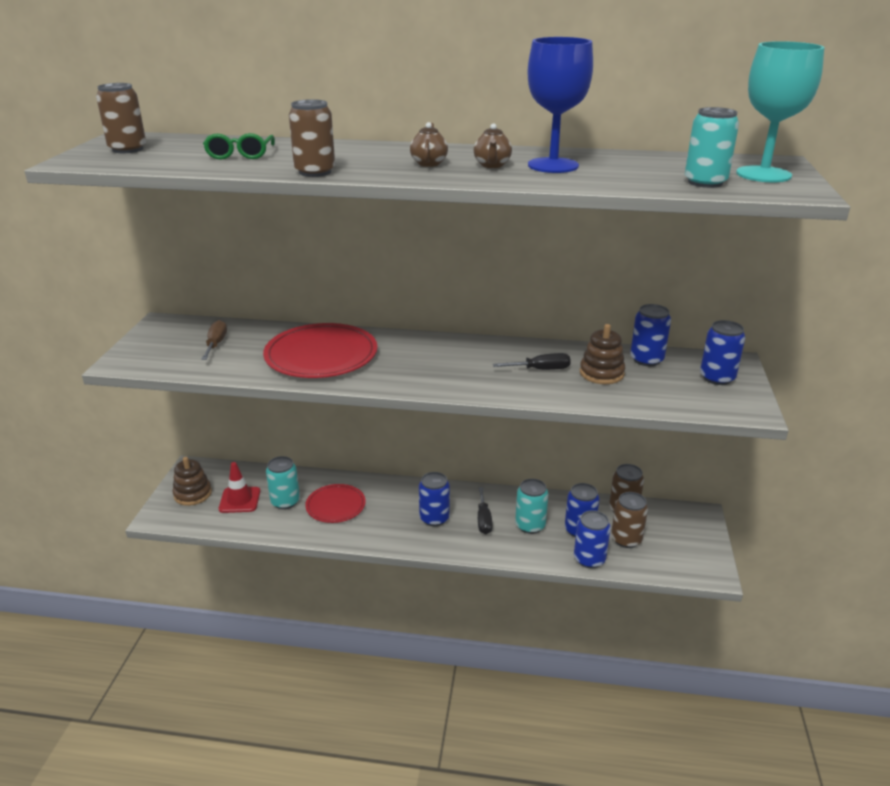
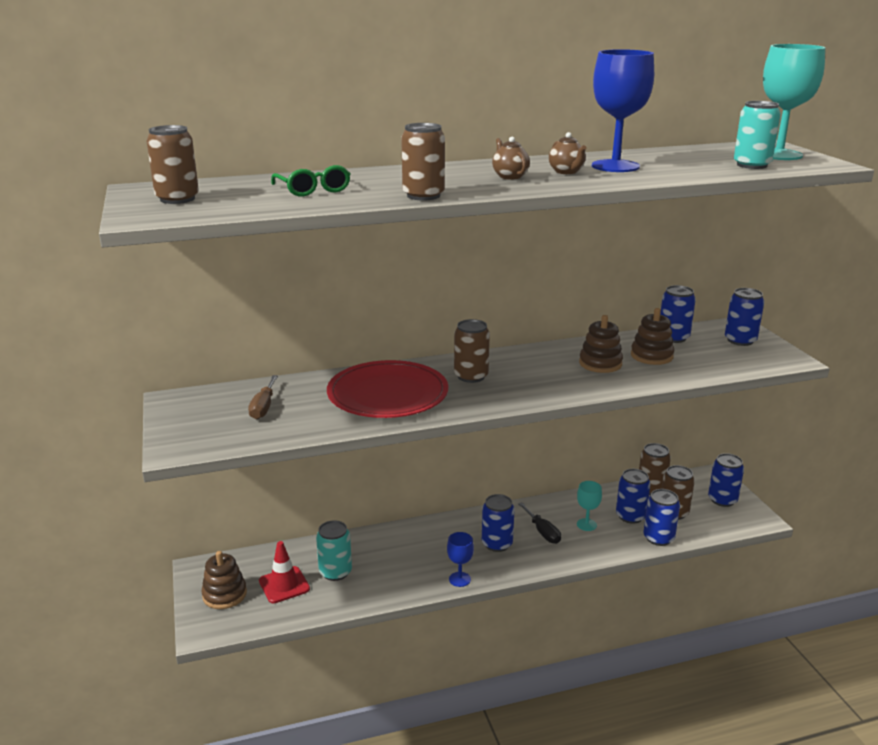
camera: 25 degrees left, 5 degrees down
brown screwdriver [201,320,227,360] -> brown screwdriver turned 150 degrees counterclockwise [248,375,278,419]
red plate [305,484,366,523] -> none
black screwdriver [493,353,571,370] -> brown stacking toy [579,315,623,373]
turquoise can [515,479,548,534] -> turquoise goblet [577,481,602,531]
none -> blue goblet [447,532,474,587]
none -> brown can [454,319,490,383]
none -> blue can [708,453,744,507]

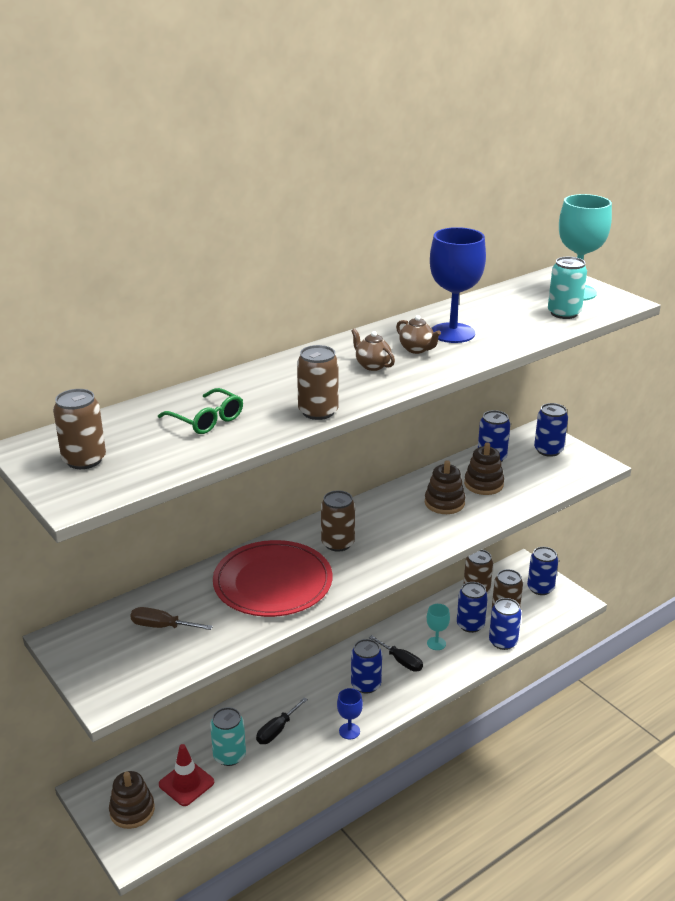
camera: 20 degrees left, 5 degrees up
brown screwdriver [248,375,278,419] -> brown screwdriver turned 120 degrees clockwise [130,607,213,630]
none -> black screwdriver [256,697,308,744]

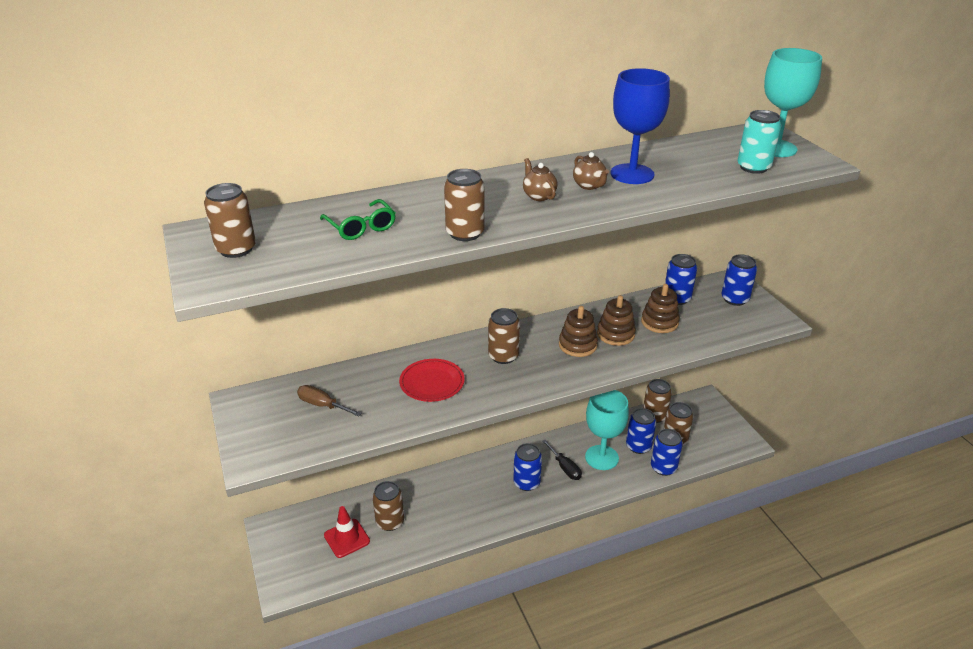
camera: 15 degrees right, 5 degrees up
brown stacking toy [109,771,155,829] -> brown stacking toy moved to [559,306,598,357]
turquoise can [210,707,246,766] -> brown can [372,481,404,531]
red plate [213,540,332,617] -> red plate [399,359,465,402], size x0.60
black screwdriver [256,697,308,744] -> none
blue goblet [337,688,363,740] -> none
turquoise goblet [427,604,450,650] -> turquoise goblet [585,390,629,470], size x1.93
blue can [527,547,558,595] -> none

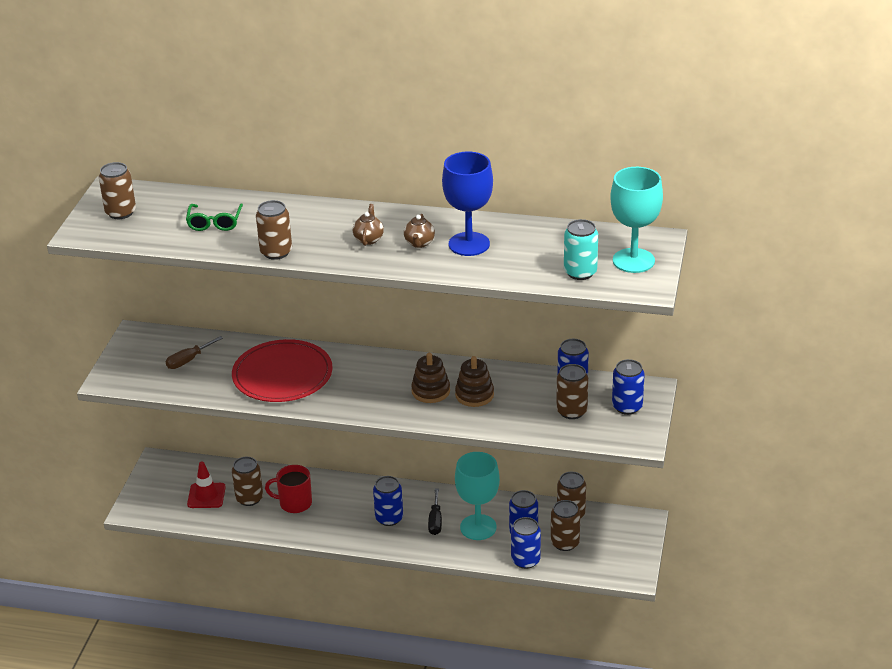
camera: 35 degrees right, 0 degrees up
brown screwdriver [297,385,362,416] -> brown screwdriver turned 105 degrees counterclockwise [166,336,223,369]
red plate [399,359,465,402] -> red plate [232,339,332,402], size x1.66
brown can [488,308,520,364] -> brown can moved to [556,364,588,419]
brown stacking toy [641,284,680,333] -> none
none -> red mug [265,465,312,513]

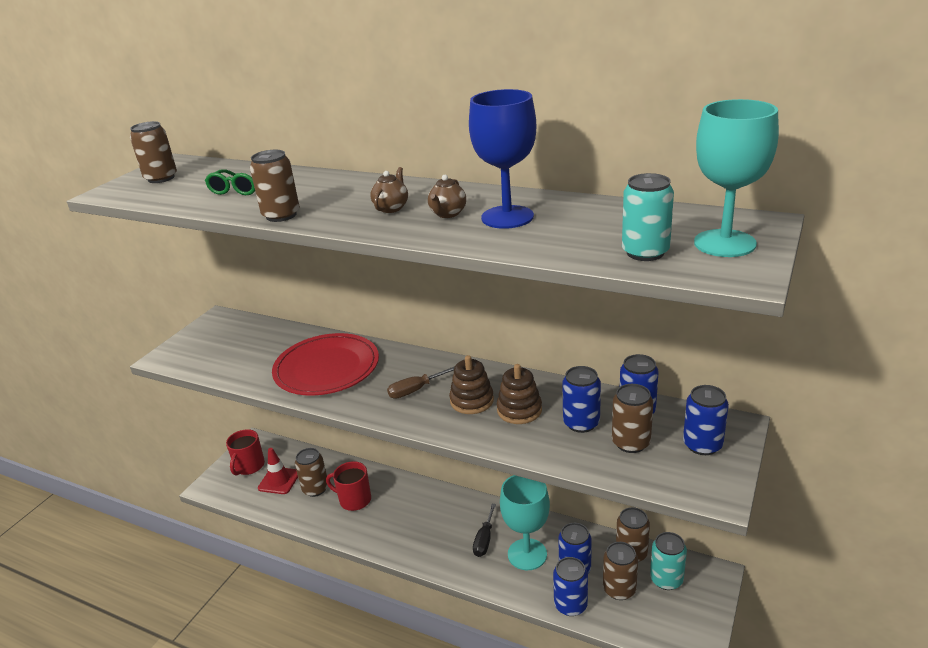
camera: 15 degrees right, 5 degrees down
brown screwdriver [166,336,223,369] -> brown screwdriver moved to [387,366,455,399]
blue can [373,476,403,526] -> blue can moved to [562,366,601,433]
none -> red mug [226,429,265,476]
none -> turquoise can [650,532,687,590]

